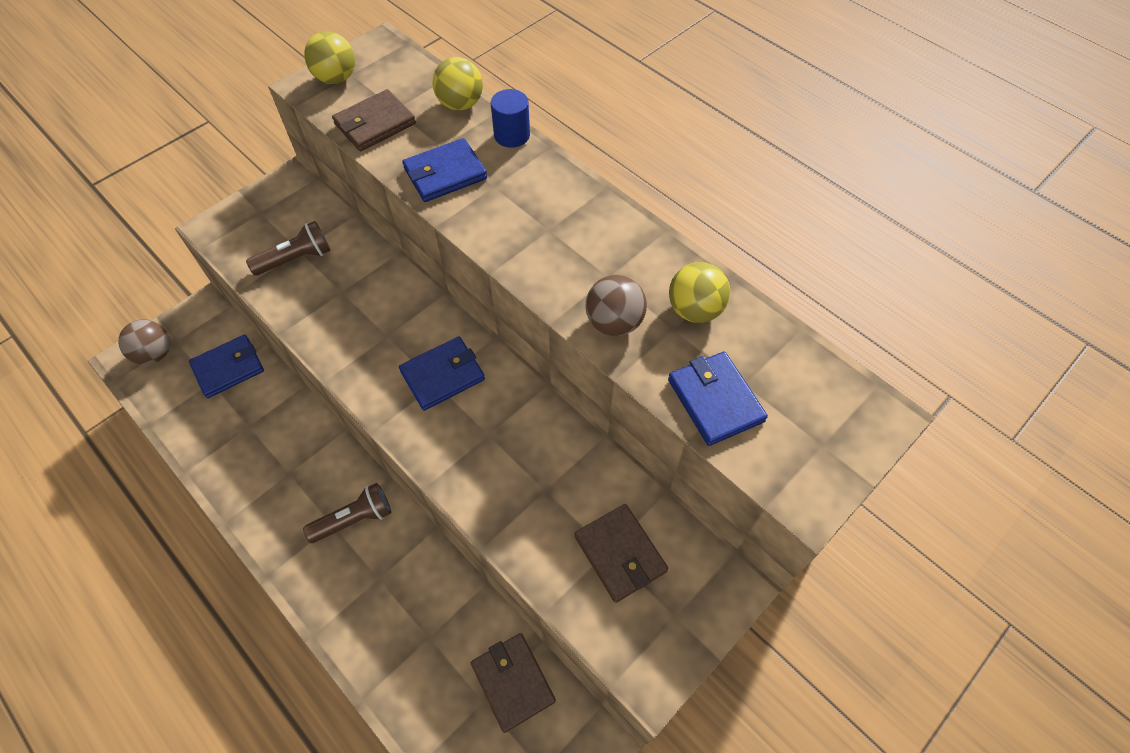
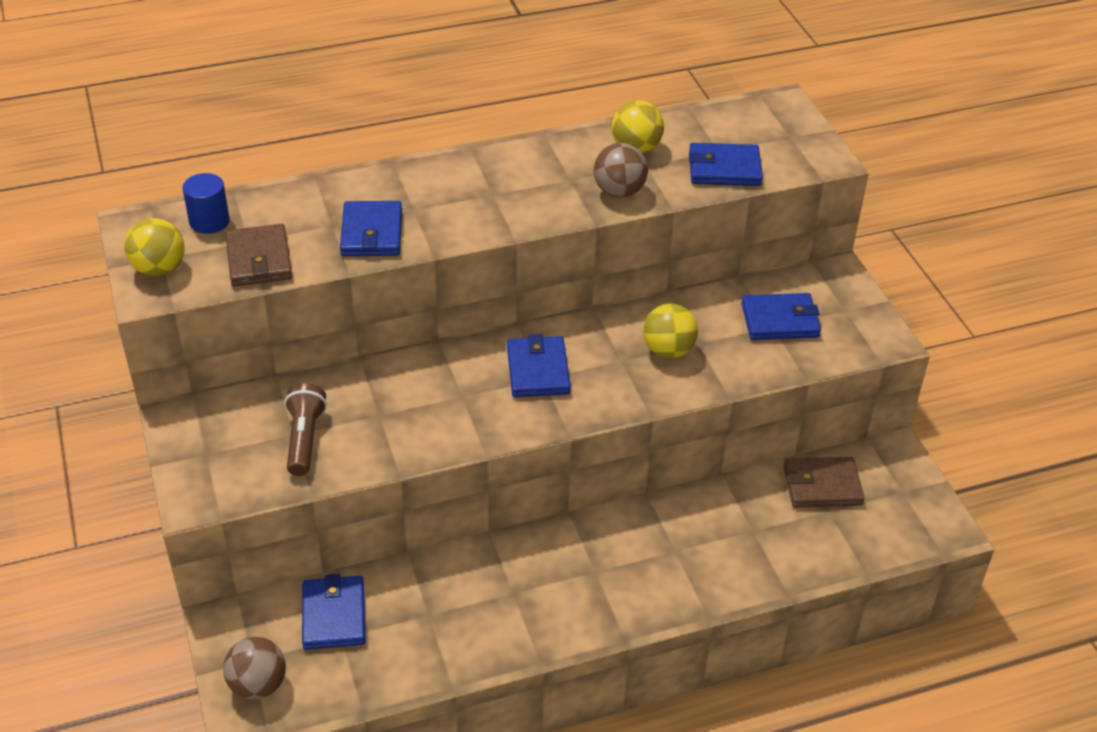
camera: 65 degrees left, 15 degrees down
brown flashlight [303,483,391,543] -> none
yellow ball [432,57,483,111] -> yellow ball moved to [643,304,698,358]
blue cylinder [491,89,530,148] -> blue cylinder moved to [182,173,230,234]
brown wallet [575,504,668,603] -> blue wallet [742,293,821,340]

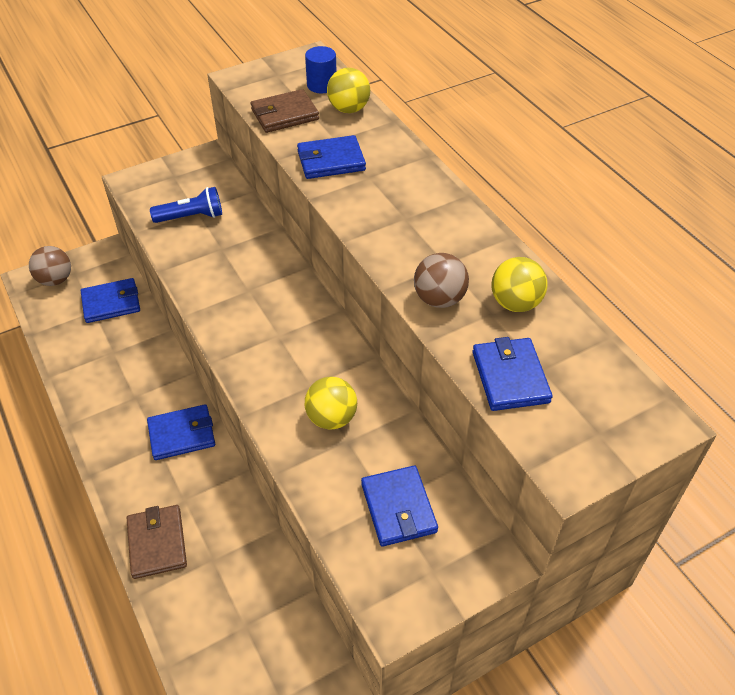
camera: 80 degrees right, 5 degrees up
yellow ball [124,218,184,276] -> yellow ball moved to [327,68,370,113]
brown flashlight [285,383,327,476] -> blue flashlight [150,187,222,223]
blue wallet [507,334,571,397] -> blue wallet moved to [147,404,215,460]
brown wallet [783,457,864,508] -> brown wallet moved to [127,505,187,579]

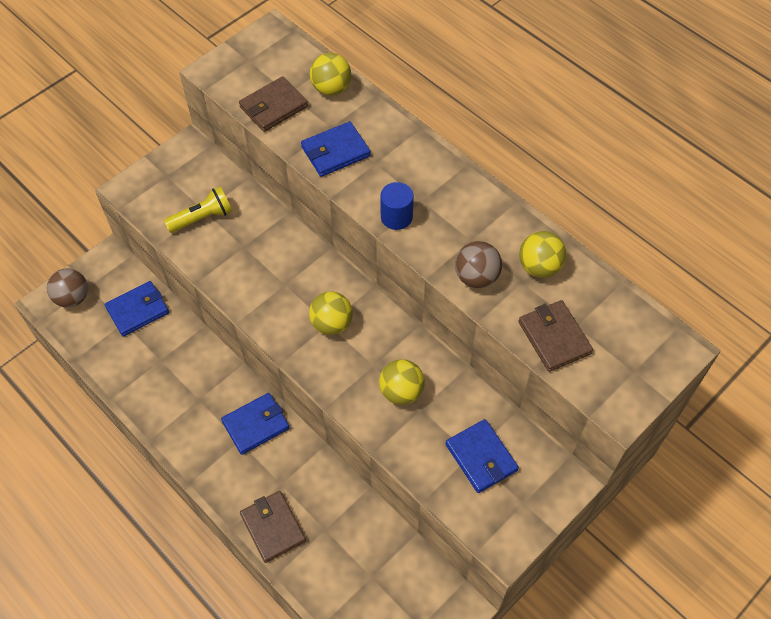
camera: 15 degrees left, 10 degrees up
blue flashlight [150,187,222,223] -> yellow flashlight [164,187,232,233]
blue cylinder [305,46,337,93] -> blue cylinder moved to [380,182,414,230]
blue wallet [472,337,553,411] -> brown wallet [519,300,593,372]
none -> yellow ball [309,292,353,335]

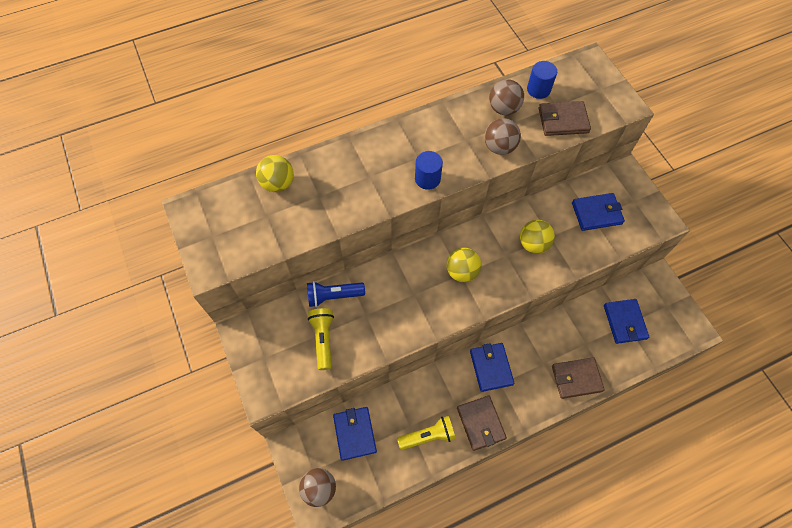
camera: 70 degrees left, 5 degrees up
brown wallet [239,76,308,132] -> brown wallet moved to [457,396,507,451]
blue wallet [301,121,371,177] -> blue wallet moved to [604,299,649,344]
yellow ball [519,231,567,278] -> brown ball [489,80,524,115]
none -> blue flashlight [307,281,365,307]
none -> yellow flashlight [397,416,456,450]
none -> blue cylinder [527,61,557,99]

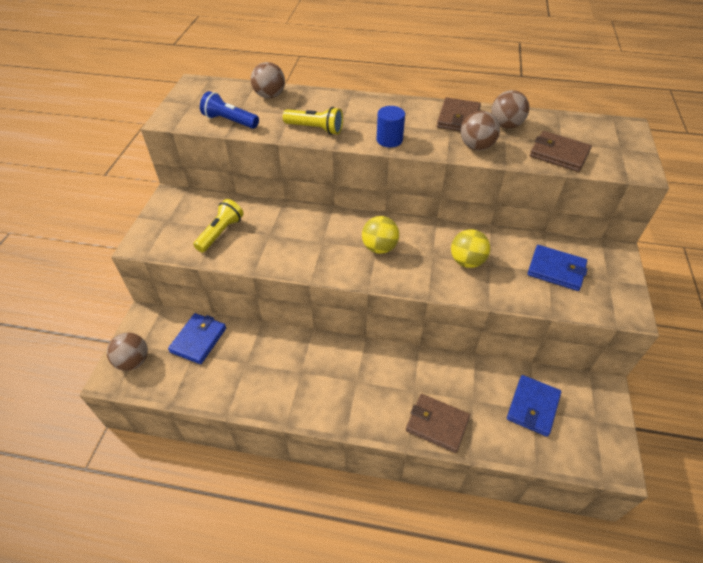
camera: 35 degrees right, 15 degrees down
yellow ball [256,155,294,192] -> brown ball [251,62,285,99]
blue flashlight [307,281,365,307] -> blue flashlight moved to [200,91,259,129]
yellow flashlight [397,416,456,450] -> yellow flashlight moved to [283,107,343,135]
brown wallet [457,396,507,451] -> brown wallet moved to [437,97,481,132]
blue wallet [470,343,515,392] -> none
blue cylinder [527,61,557,99] -> none

